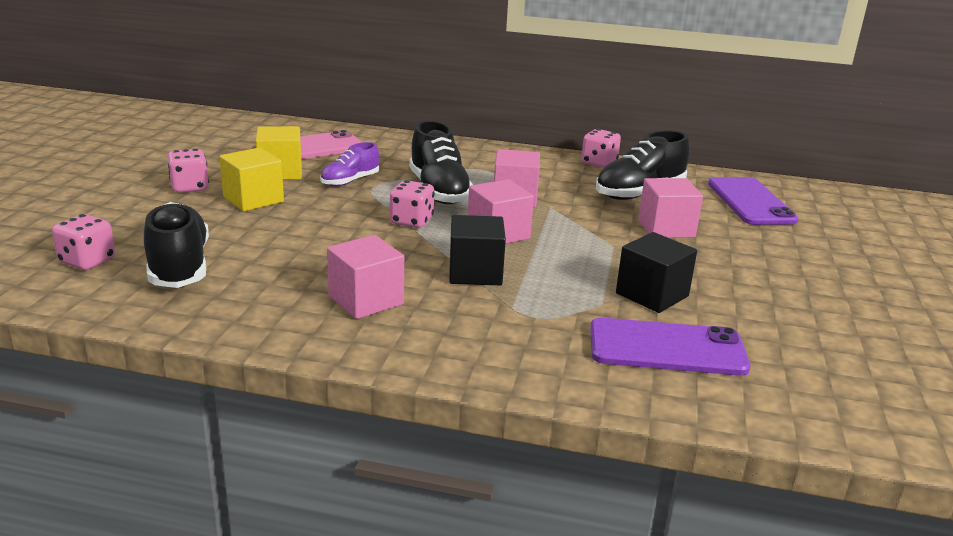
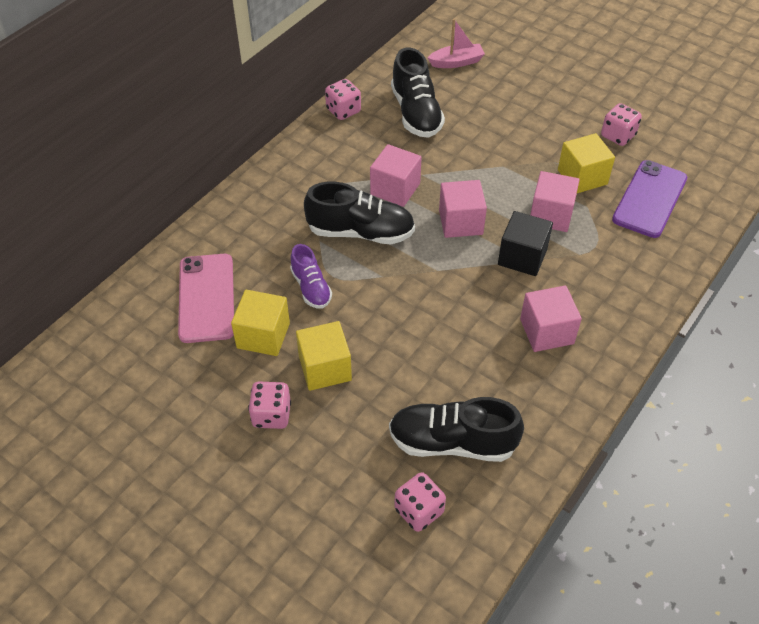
camera: 65 degrees left, 25 degrees up
pink dice [390,180,435,228] -> pink dice moved to [601,103,642,146]
black cube [616,232,697,313] -> yellow cube [558,133,615,193]
pink cube [638,178,703,238] -> pink cube moved to [530,171,579,232]
purple phone [708,177,799,225] -> pink boat [428,19,485,68]

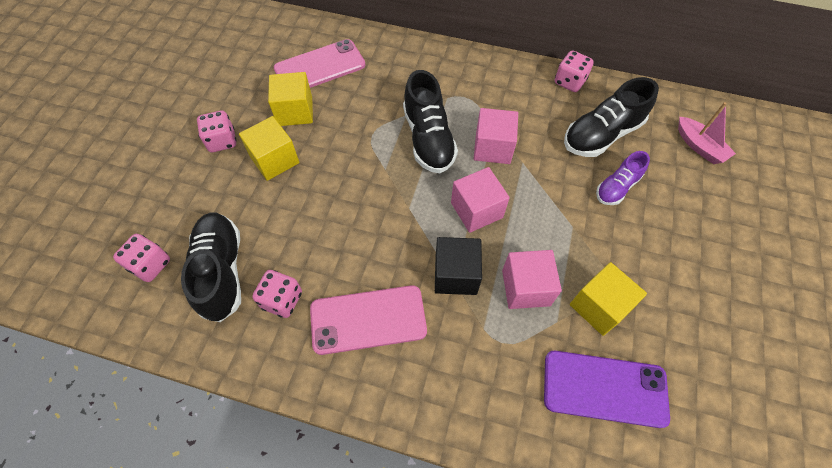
camera: 70 degrees right, 10 degrees up
purple shoe [290,244,332,309] -> purple shoe moved to [596,151,650,205]
pink cube [520,285,582,352] -> pink phone [310,285,427,355]
pink dice [601,103,642,146] -> pink dice moved to [252,270,302,318]

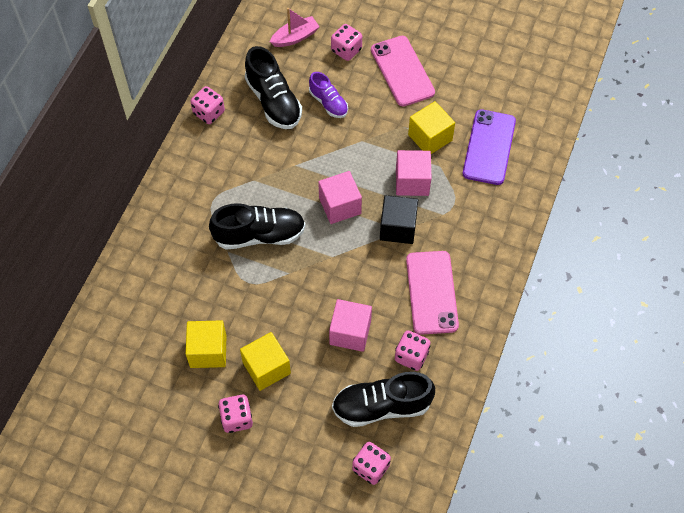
camera: 85 degrees left, 0 degrees up
pink phone [274,39,365,88] -> pink phone moved to [371,36,435,106]
pink cube [474,108,518,164] -> pink cube moved to [329,299,372,352]
none -> pink dice [331,24,362,61]

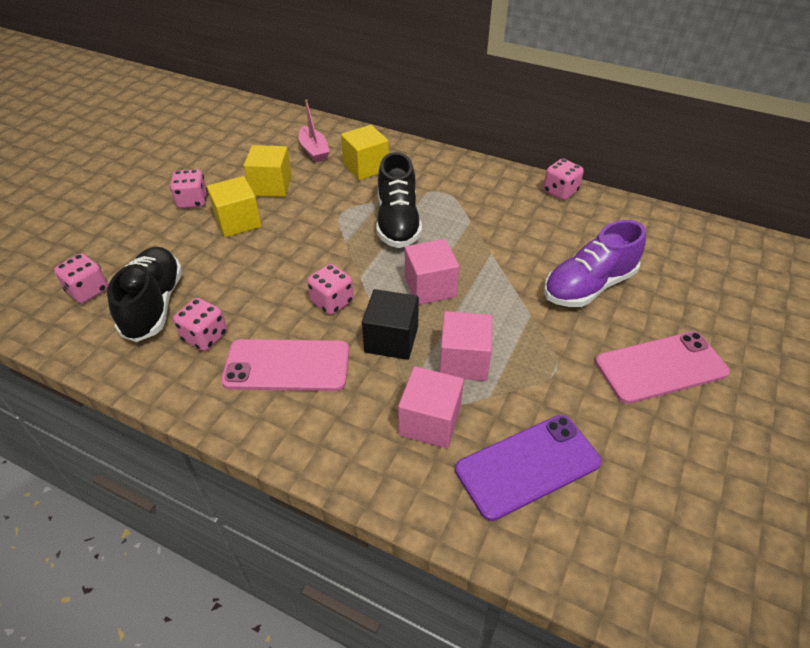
camera: 95 degrees right, 15 degrees down
black shoe [245,46,302,129] -> none
pink boat [270,8,320,47] -> pink boat moved to [298,99,330,162]
purple shoe [309,72,348,118] -> purple shoe [544,220,646,307], size x1.66
pink cube [329,299,372,352] -> pink cube moved to [398,366,464,448]
pink dice [331,24,362,61] -> pink dice moved to [307,264,354,315]
yellow cube [408,101,455,154] -> yellow cube moved to [341,125,389,180]
purple phone [463,109,516,185] -> purple phone turned 45 degrees counterclockwise [455,415,602,521]

